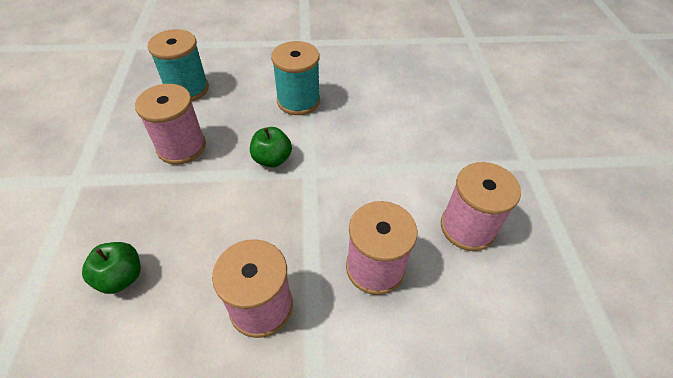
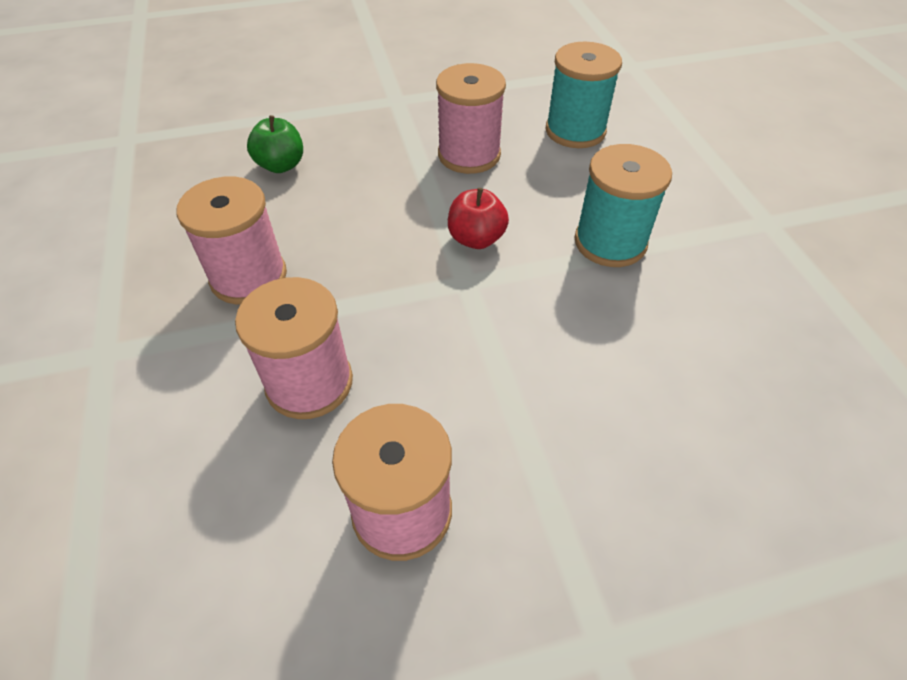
camera: 80 degrees right, 0 degrees up
green apple [250,127,292,167] -> red apple [448,188,509,249]

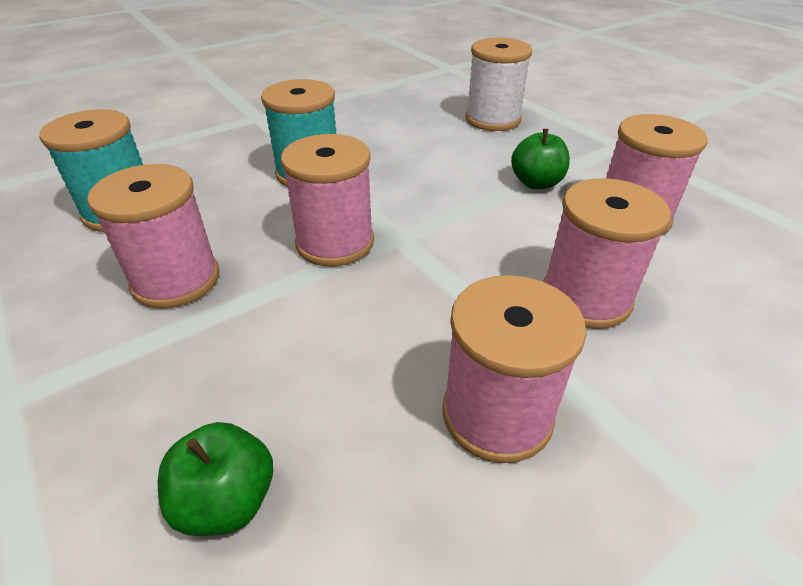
camera: 110 degrees left, 10 degrees down
red apple [448,188,509,249] -> pink spool [281,134,374,267]
none -> white spool [465,38,532,131]
none -> green apple [511,129,570,189]

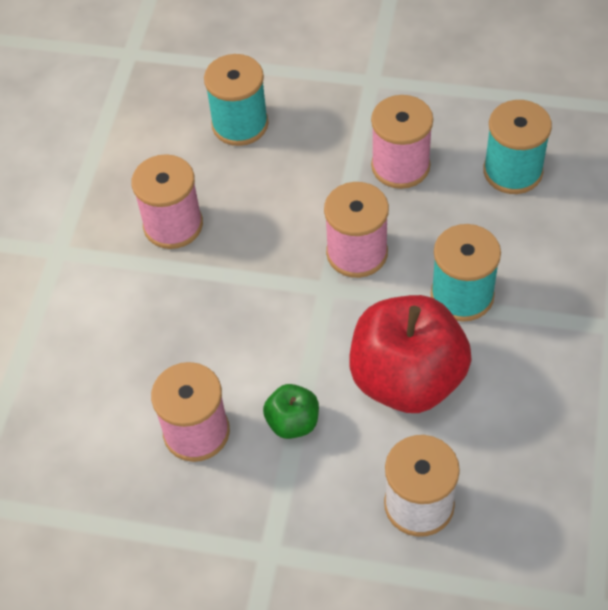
camera: 140 degrees right, 15 degrees up
green apple [158,422,273,536] -> turquoise spool [204,54,269,146]
pink spool [543,178,671,329] -> none
none -> red apple [349,295,472,413]

